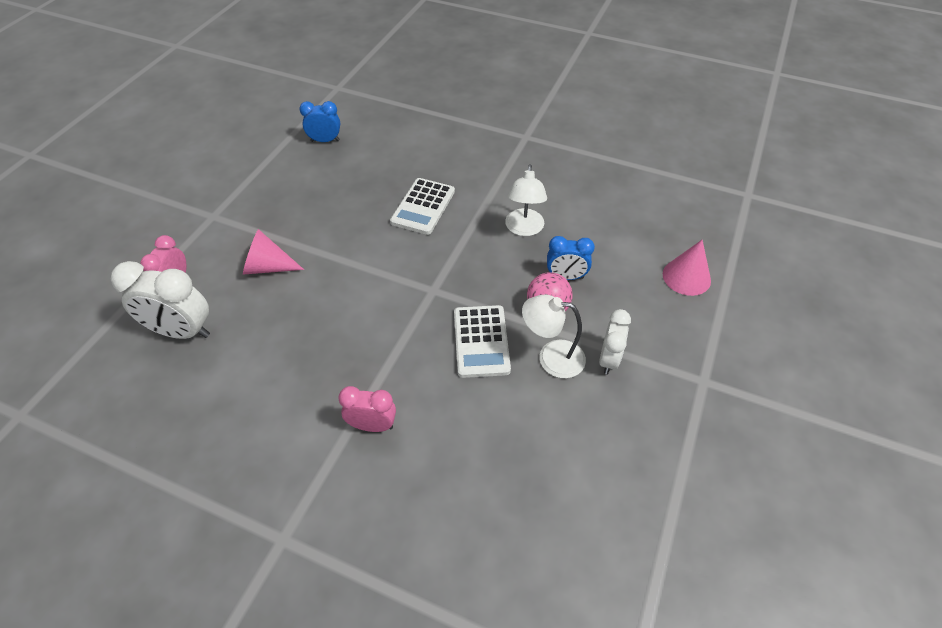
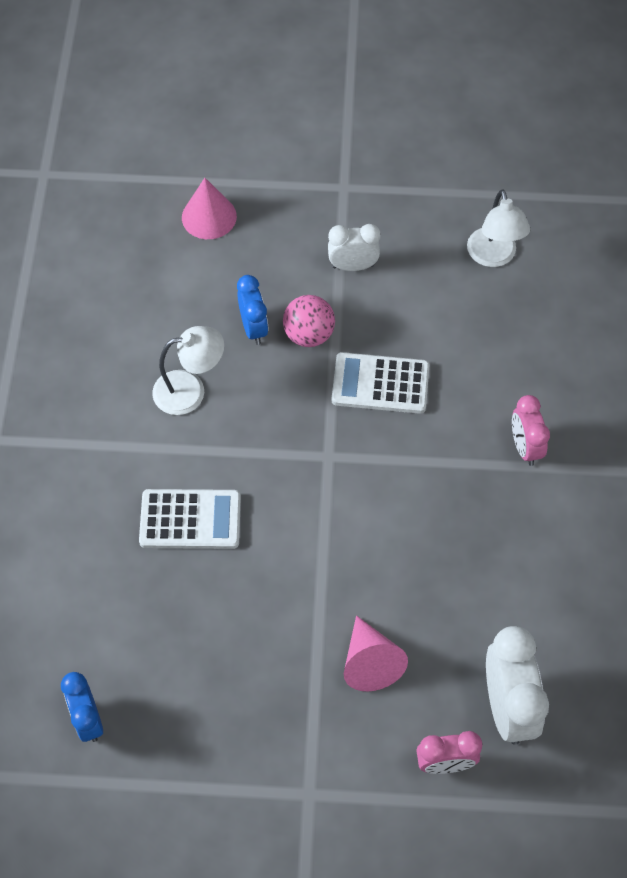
camera: 110 degrees left, 10 degrees up
white calculator [454,305,511,378] -> white calculator turned 150 degrees counterclockwise [332,352,429,414]
white lamp [522,295,586,378] -> white lamp moved to [467,189,530,267]

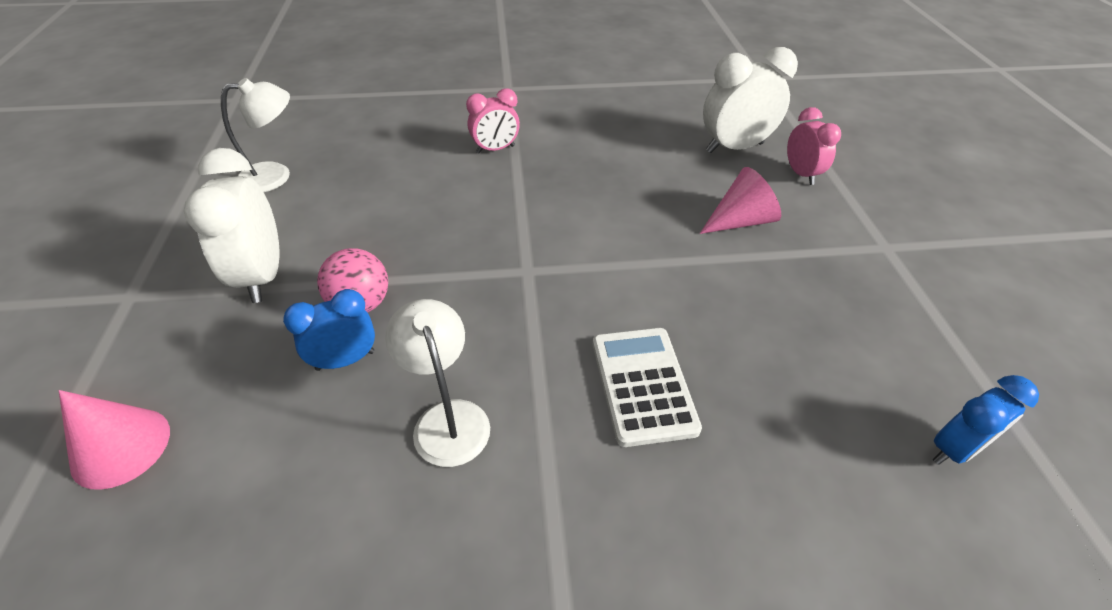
camera: 100 degrees left, 15 degrees down
white clock [328,224,381,271] -> white clock [184,148,279,303], size x1.61
white calculator [332,352,429,414] -> none

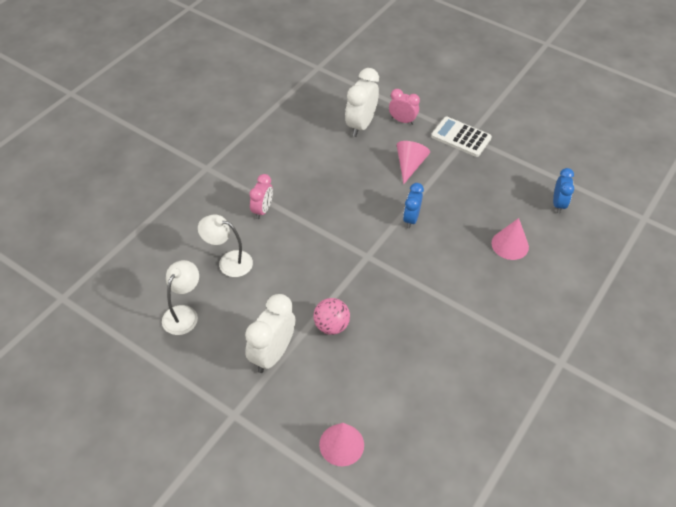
camera: 50 degrees left, 5 degrees up
white clock [184,148,279,303] -> white clock turned 90 degrees clockwise [245,294,295,373]
blue clock [283,289,375,371] -> blue clock moved to [403,183,424,228]
white lamp [385,299,490,467] -> white lamp moved to [198,214,253,277]
white calculator [593,328,702,447] -> white calculator moved to [431,117,492,157]
none -> pink cone [492,218,529,260]

